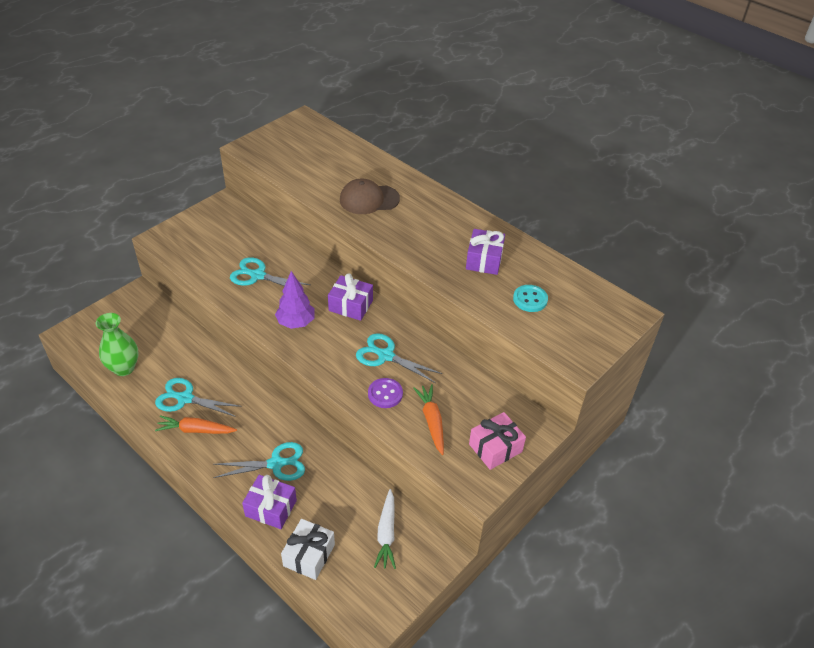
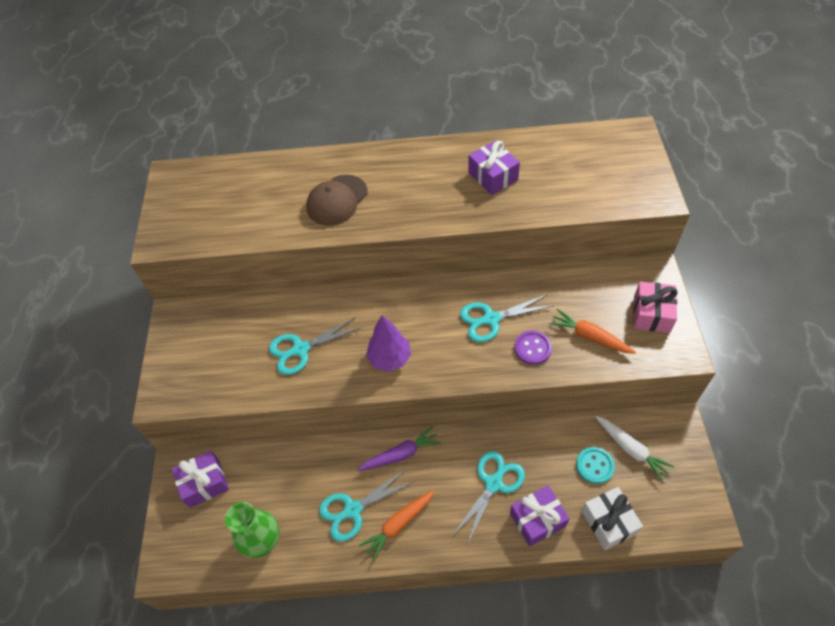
camera: 40 degrees left, 10 degrees up
purple gift [328,273,373,321] -> purple gift moved to [172,451,229,508]
turquoise button [513,285,548,312] -> turquoise button moved to [576,447,615,484]
none -> purple carrot [357,426,441,471]

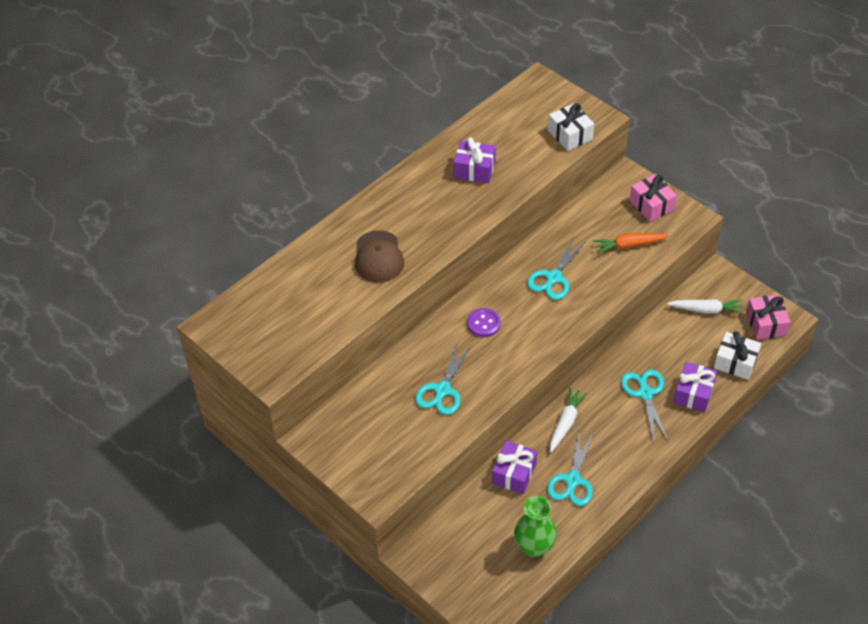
camera: 45 degrees left, 5 degrees down
purple gift [172,451,229,508] -> purple gift moved to [492,441,537,494]
purple carrot [357,426,441,471] -> white carrot [550,387,588,453]
orange carrot [359,490,435,562] -> none
purple tree [366,315,411,372] -> none
purple button [514,331,552,365] -> purple button moved to [467,308,501,337]
turquoise button [576,447,615,484] -> none
none -> white gift [548,103,594,151]
none -> pink gift [746,295,790,340]

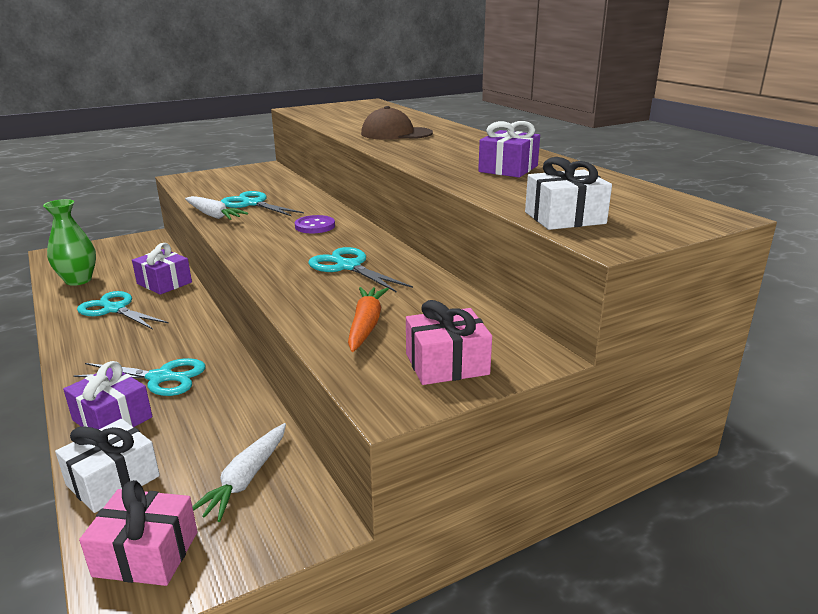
camera: 105 degrees right, 25 degrees down
white carrot [550,387,588,453] -> white carrot moved to [185,196,248,220]

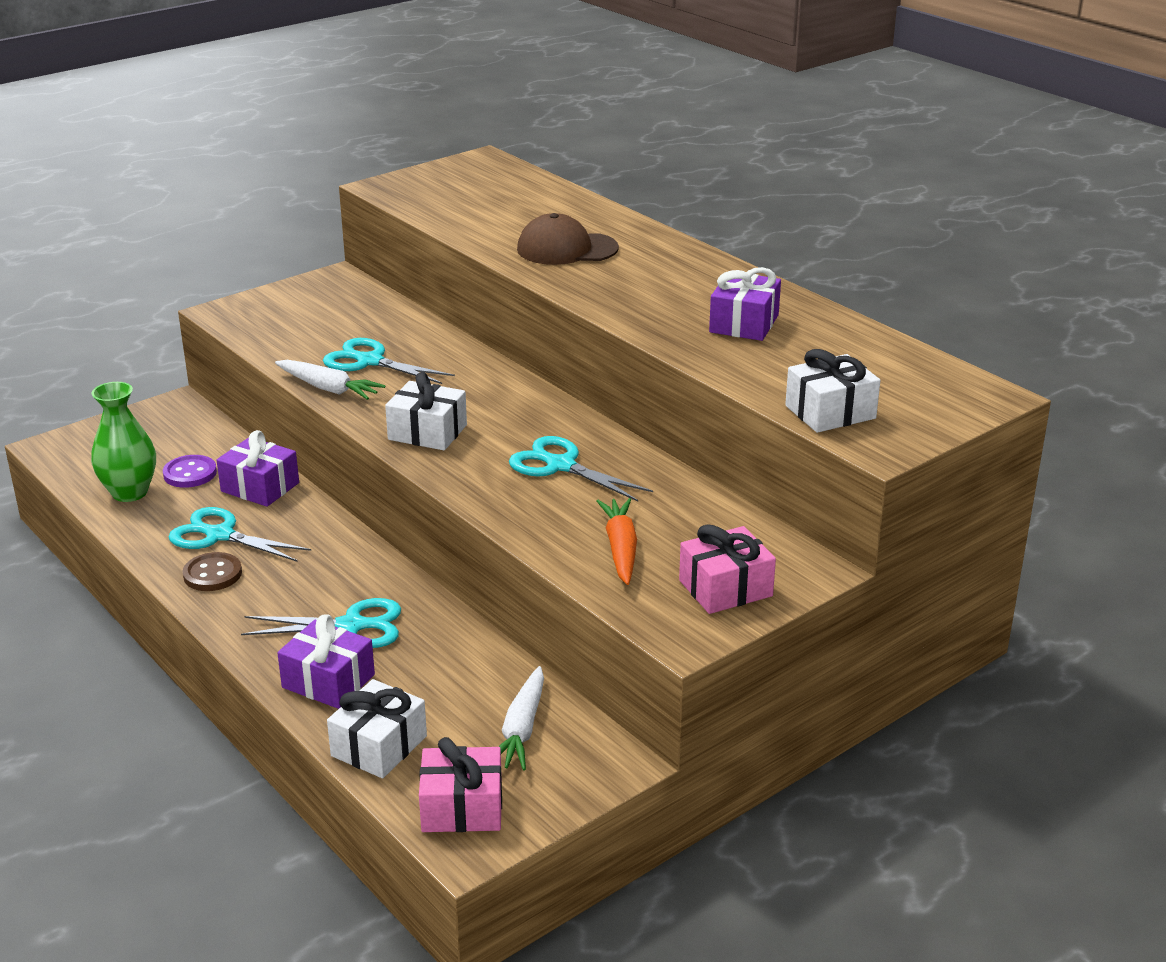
camera: 10 degrees left, 5 degrees up
purple button [295,215,335,233] -> purple button moved to [163,455,217,488]
none -> brown button [182,552,242,591]
none -> white gift [385,372,467,450]

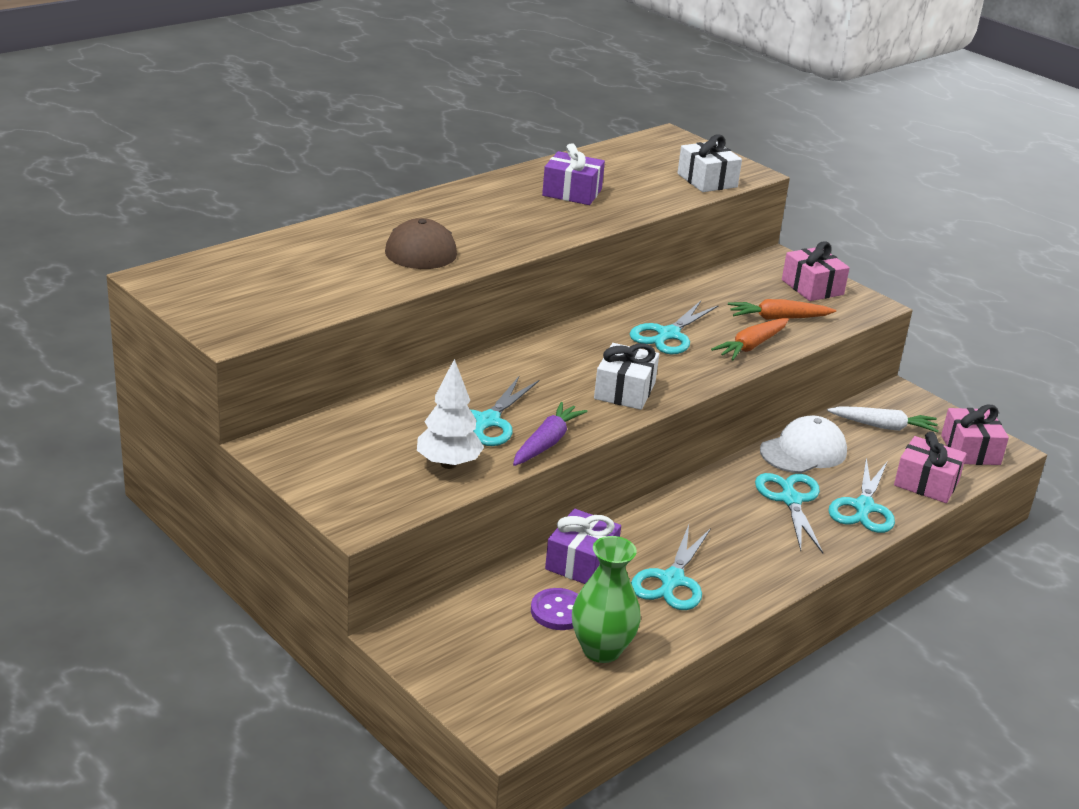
camera: 95 degrees left, 0 degrees up
brown button [182,552,242,591] -> none
white carrot [275,360,385,400] -> purple carrot [513,402,588,466]
purple gift [277,614,375,709] -> turquoise scissors [828,458,895,533]
white gift [327,679,427,778] -> pink gift [894,432,967,503]
none -> white tree [417,359,484,469]
none -> orange carrot [711,318,789,360]
none -> white cap [760,415,847,473]

